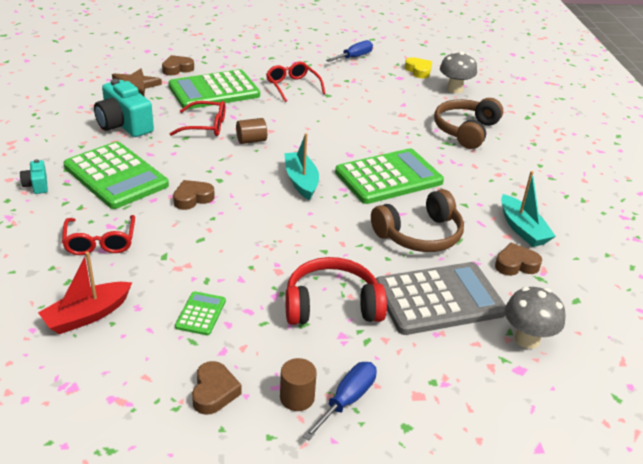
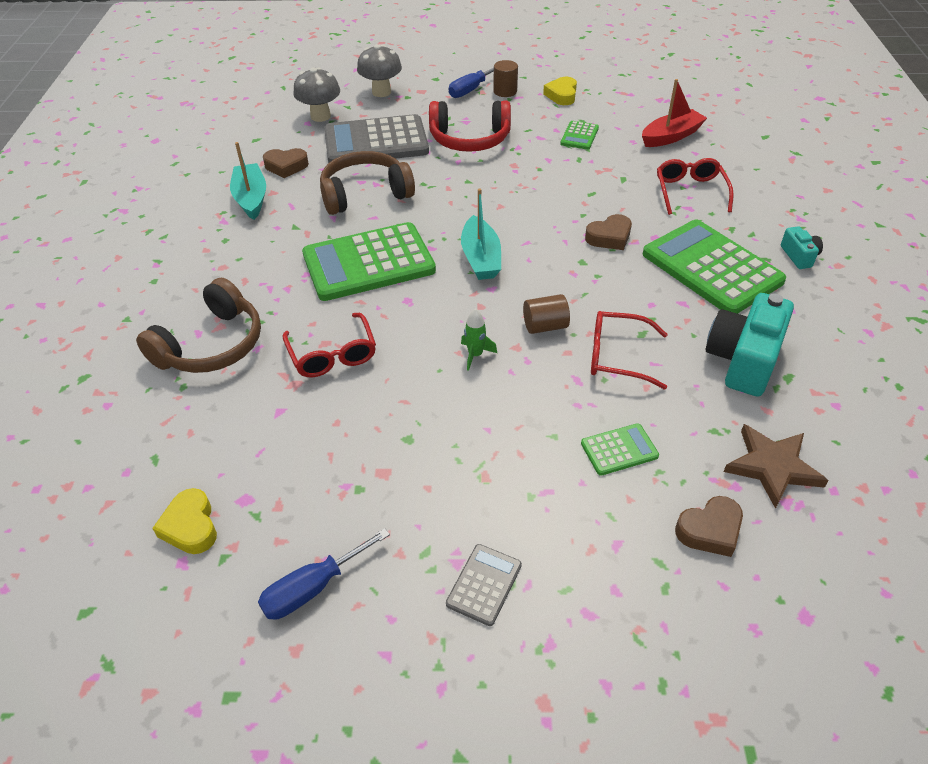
camera: 170 degrees left, 10 degrees up
turquoise camera [94,79,154,137] -> turquoise camera turned 120 degrees counterclockwise [706,293,794,397]
green calculator [169,69,260,109] -> green calculator [581,423,659,476], size x0.45
brown heart [192,361,242,415] -> yellow heart [543,77,577,105]
red glasses [266,62,326,102] -> red glasses moved to [282,313,376,377]
grey mushroom [440,51,477,94] -> grey mushroom moved to [357,44,402,97]
none -> grey calculator [446,544,522,626]
none -> green rocket [461,308,497,371]

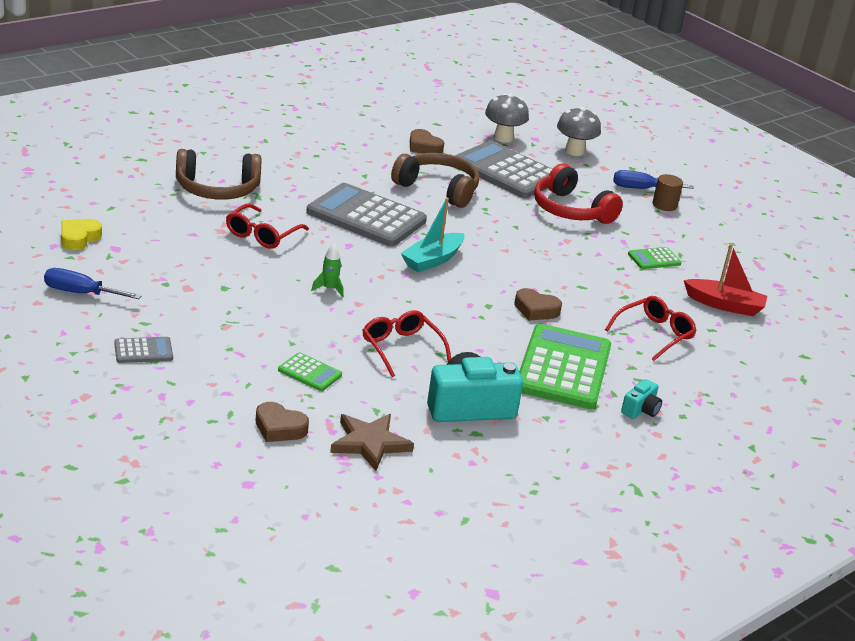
camera: 45 degrees right, 15 degrees down
turquoise boat [230,142,266,220] -> none
green calculator [302,222,436,301] -> grey calculator [306,183,427,247]
brown cylinder [523,294,570,334] -> none
yellow heart [543,77,577,105] -> none

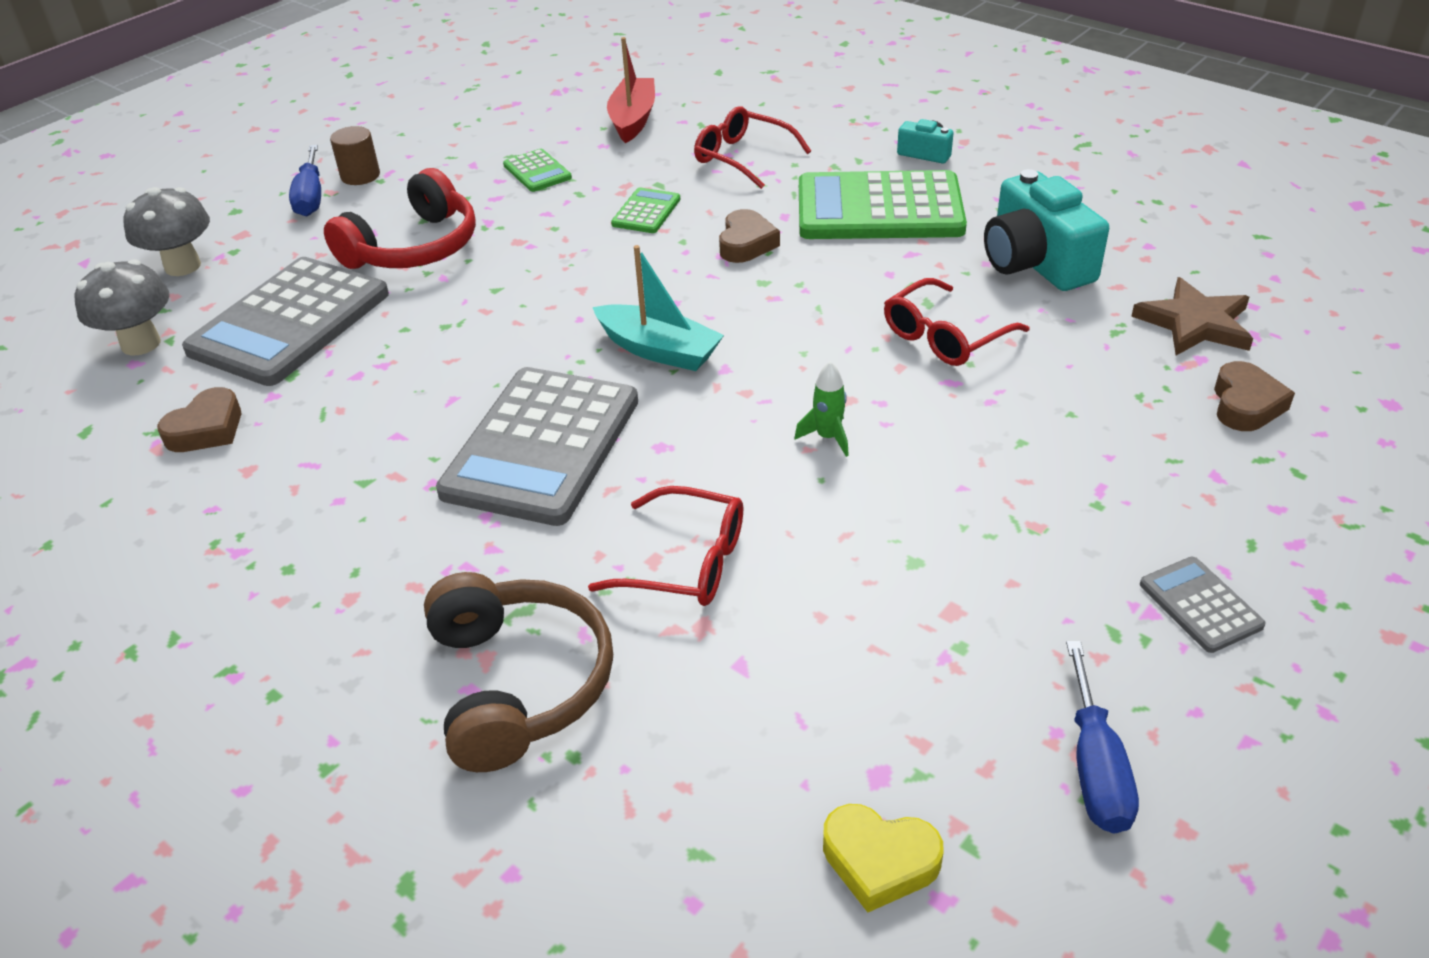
camera: 95 degrees left, 10 degrees up
green calculator [278,352,342,391] -> green calculator moved to [611,187,680,233]
brown headphones [391,153,480,208] -> none

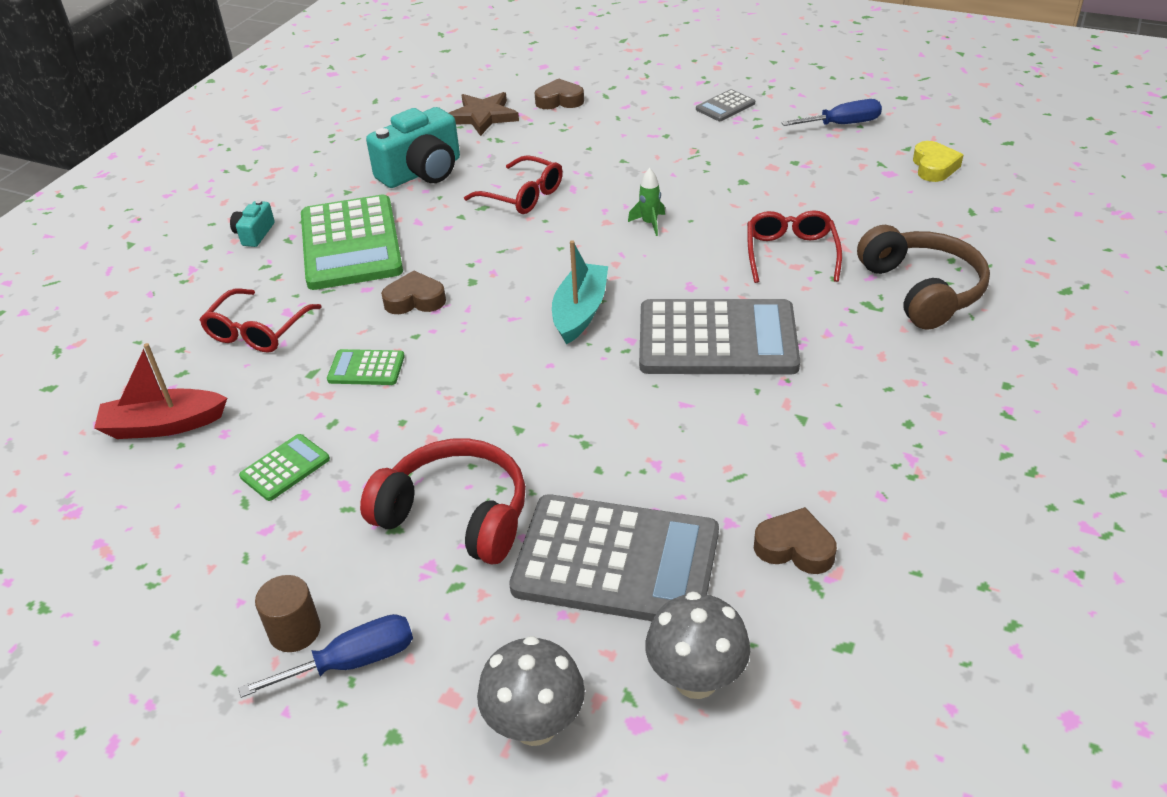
camera: 105 degrees left, 0 degrees up
brown headphones [424,572,613,772] -> brown headphones turned 105 degrees clockwise [857,225,990,330]

